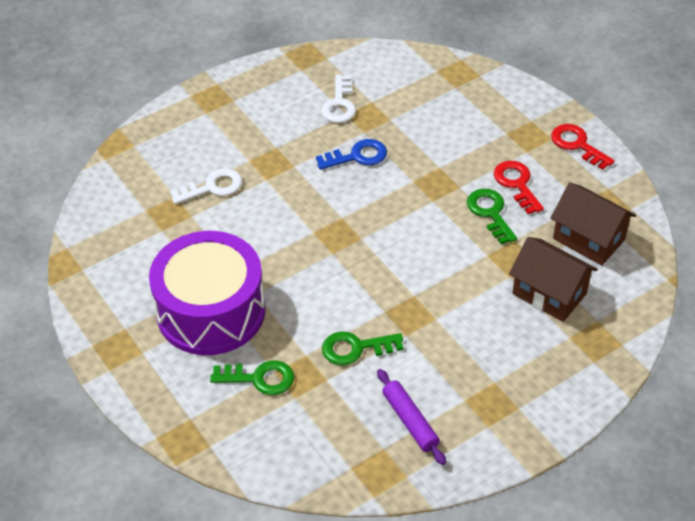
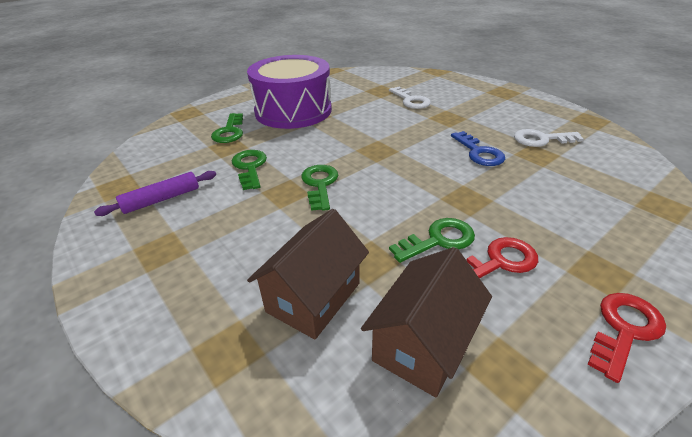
camera: 85 degrees right, 10 degrees down
none -> green key [301,165,338,211]

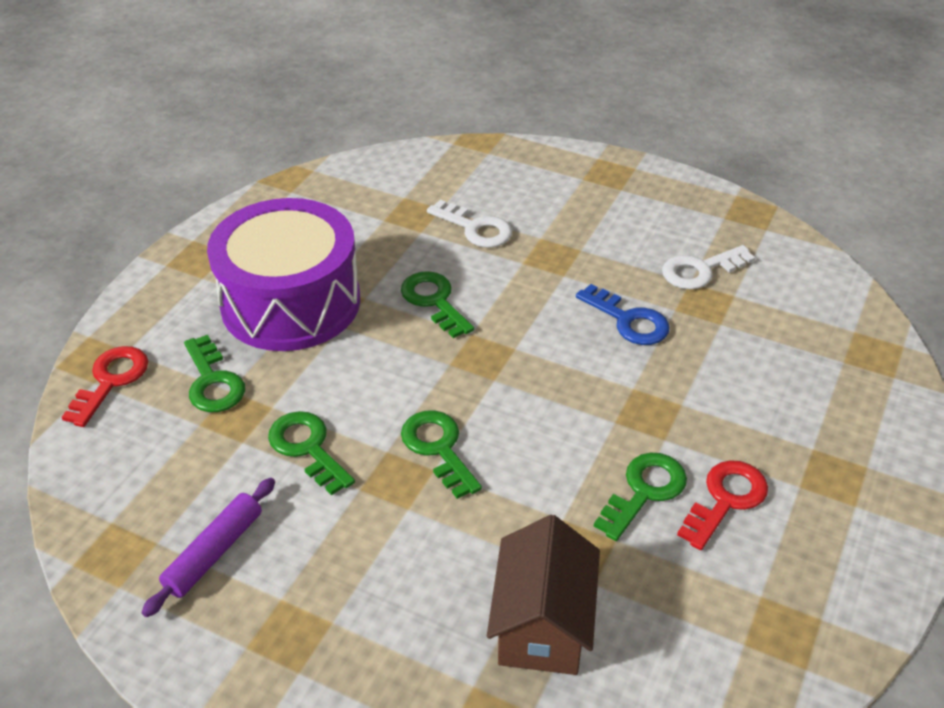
camera: 25 degrees left, 5 degrees up
brown house [361,247,492,397] -> none
red key [587,293,666,383] -> red key moved to [62,346,148,427]
none -> green key [401,271,474,338]

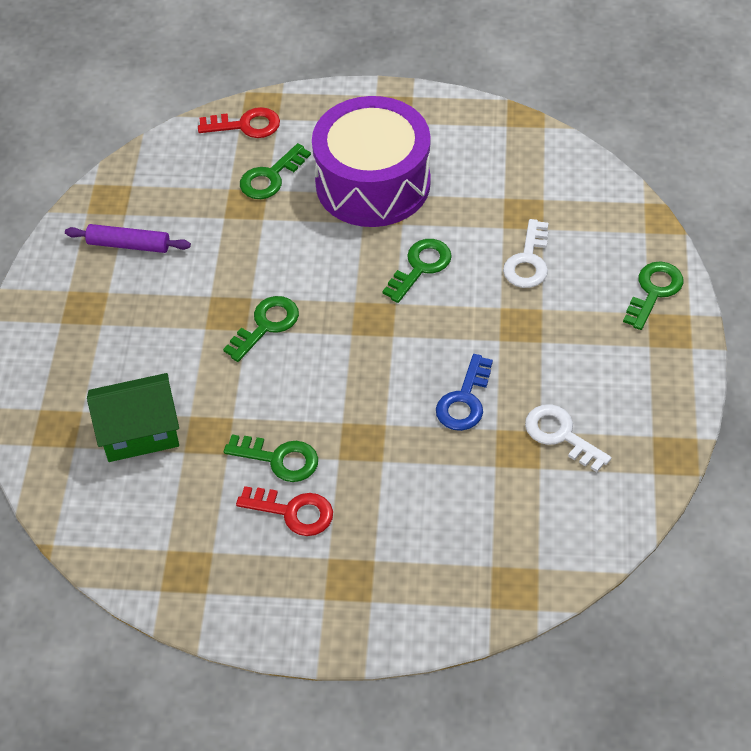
camera: 70 degrees right, 10 degrees up
green key [268,411,355,495] -> green key moved to [623,262,683,330]
brown house [487,515,600,675] -> green house [87,373,179,462]

